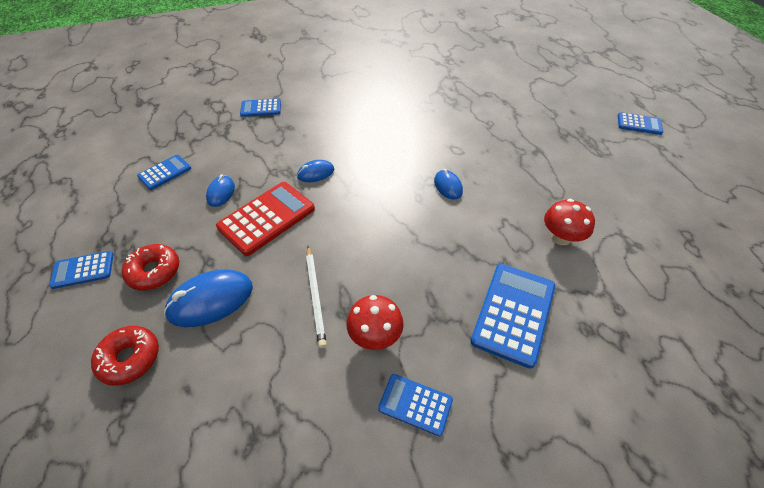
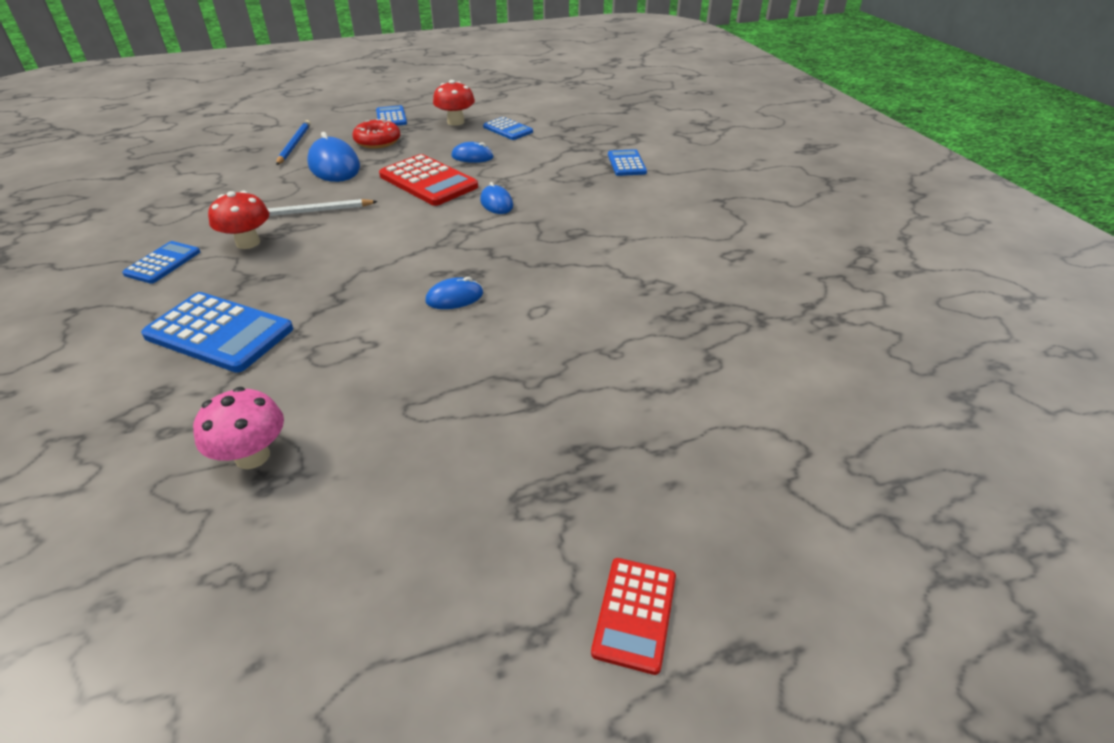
camera: 90 degrees right, 10 degrees down
red donut [91,326,159,386] -> blue pencil [276,120,311,165]
red mushroom [544,199,595,245] -> red mushroom moved to [433,80,475,126]
blue calculator [618,112,663,135] -> red calculator [591,558,676,675]
none -> pink mushroom [193,387,284,469]

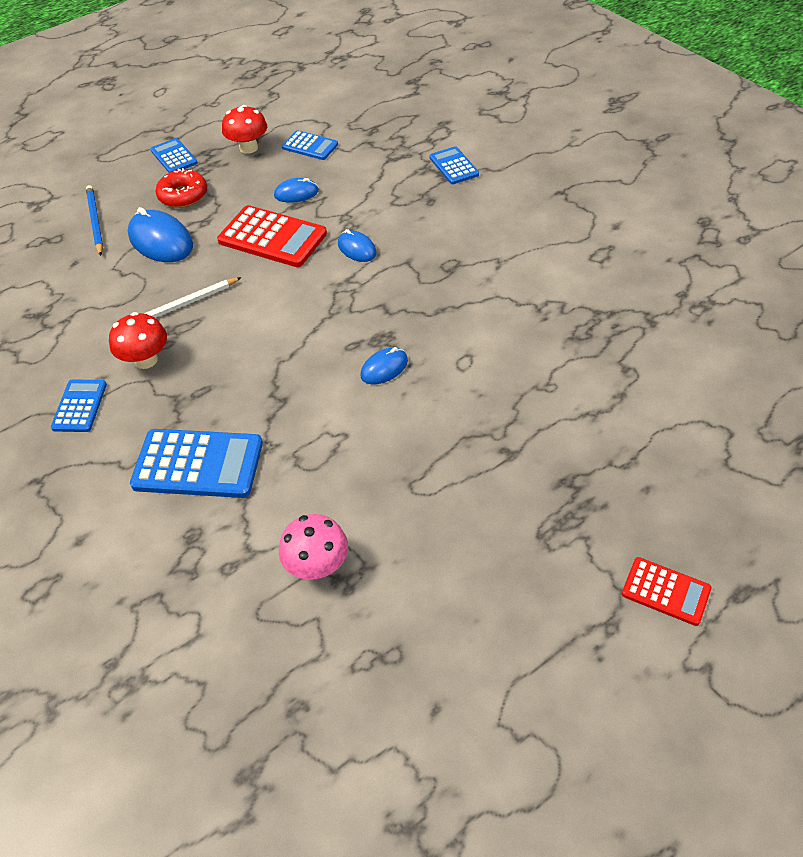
camera: 15 degrees left, 10 degrees up
red calculator [591,558,676,675] -> red calculator turned 60 degrees counterclockwise [622,557,712,626]

